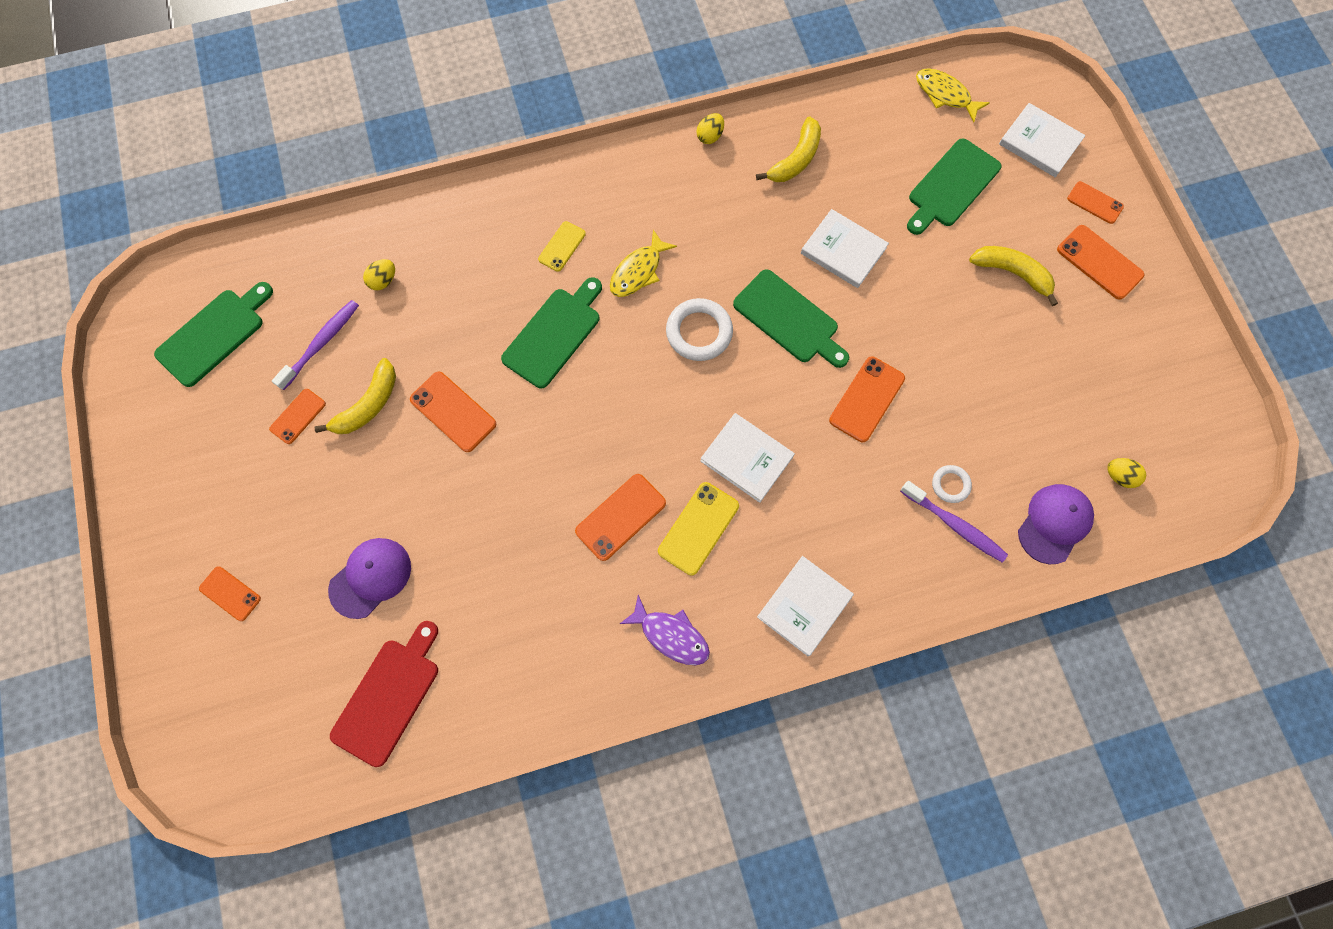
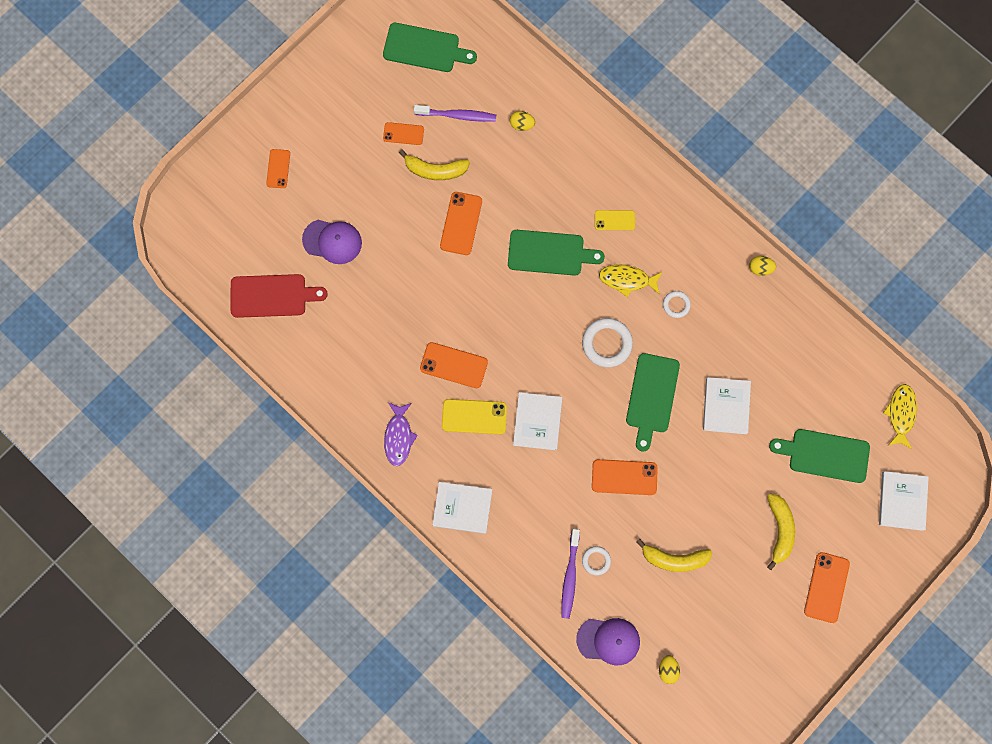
camera: 60 degrees right, 5 degrees up
yellow banana [756,116,821,182] -> yellow banana moved to [636,539,712,572]
orange phone [1067,181,1124,224] -> none
none -> white ring [663,291,691,318]

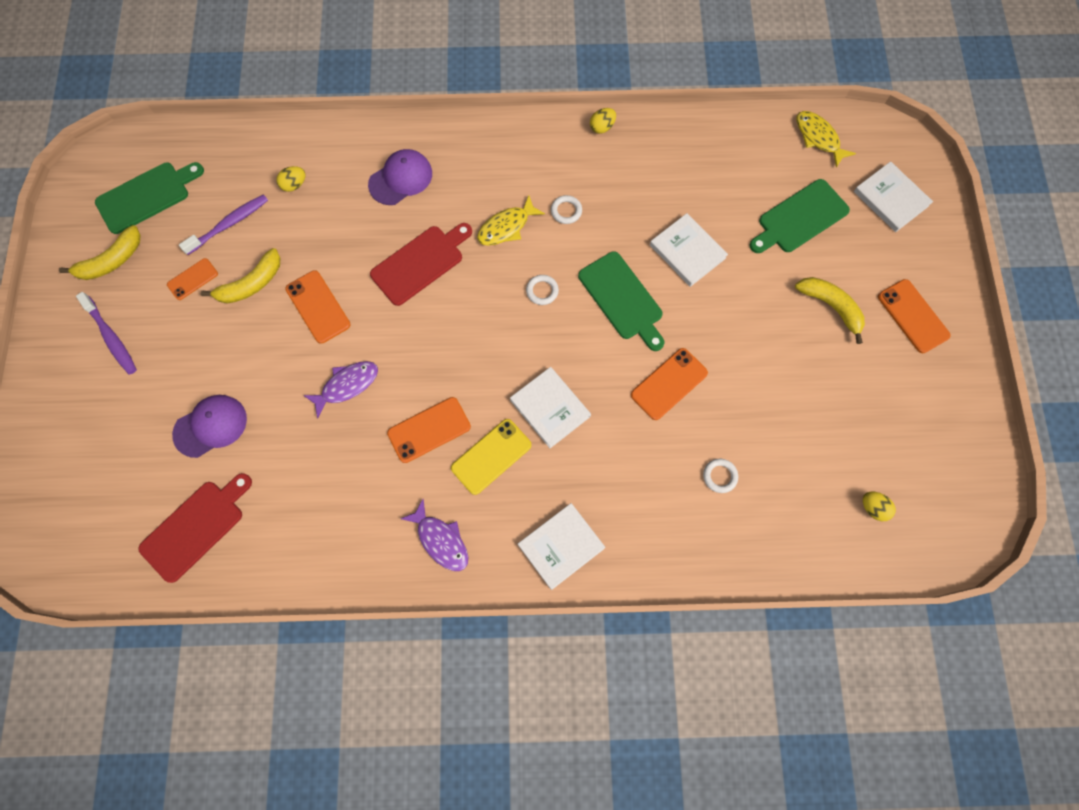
camera: 45 degrees left, 5 degrees down
orange phone [266,149,290,188] -> none
green cutting board [508,230,605,276] -> red cutting board [370,223,472,306]
purple toothbrush [561,529,580,619] -> purple toothbrush moved to [76,292,137,375]
purple cap [576,618,640,665] -> purple cap moved to [368,149,432,205]
white ring [582,318,633,367] -> white ring [526,275,559,305], size x0.56
yellow phone [595,210,635,230] -> none
yellow banana [636,539,712,572] -> yellow banana moved to [59,225,141,280]
none -> purple fish [303,361,378,419]

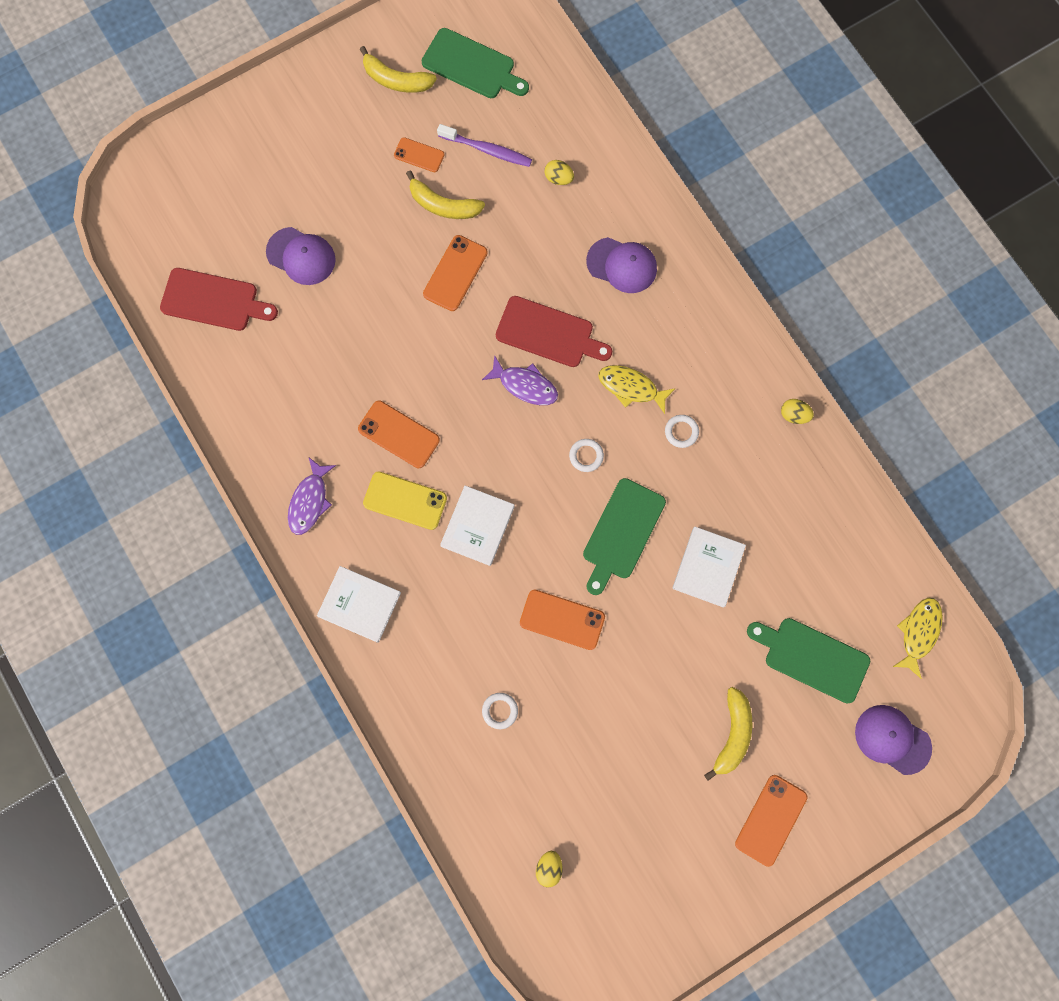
camera: 60 degrees right, 5 degrees up
purple toothbrush [76,292,137,375] -> none
purple fish [303,361,378,419] -> purple fish moved to [482,355,558,405]
white book [854,161,933,232] -> purple cap [855,705,932,775]

